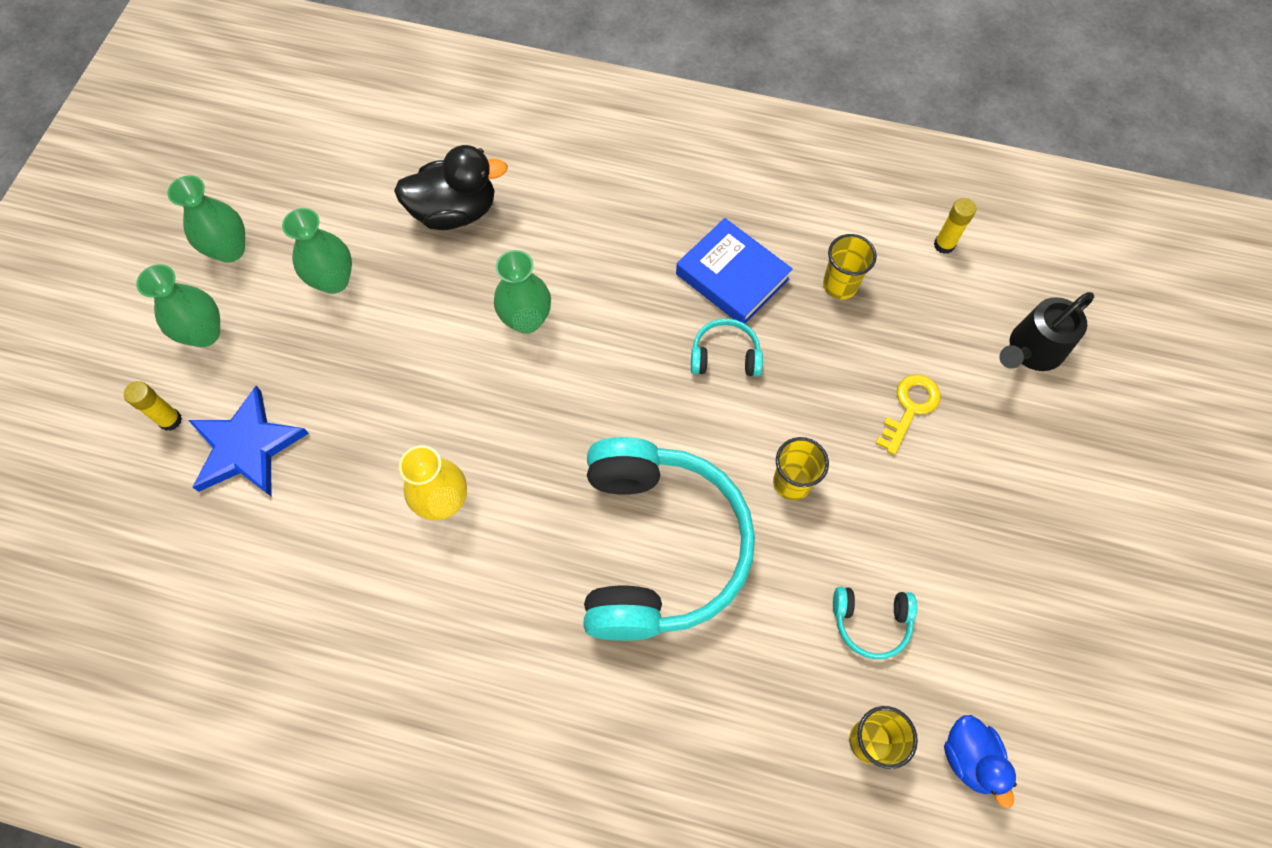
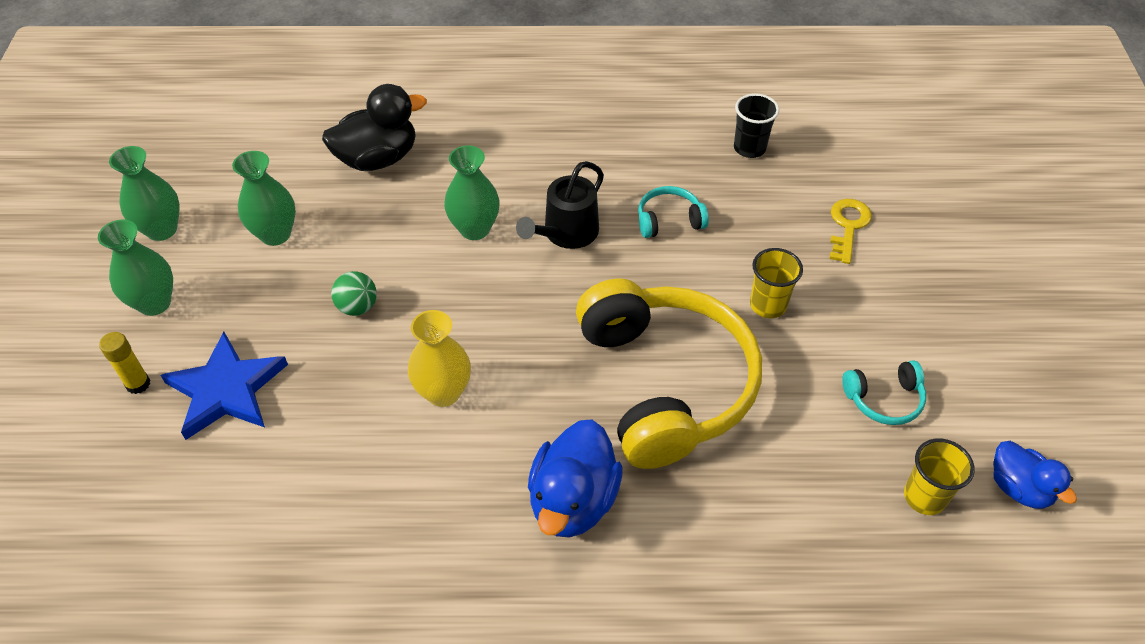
camera: 15 degrees left, 15 degrees down
turquoise headphones [584,437,755,641] -> yellow headphones [576,278,762,469]
blue book [676,218,793,324] -> none
yellow cup [823,234,877,299] -> black cup [734,93,779,158]
yellow glue stick [934,198,976,254] -> none
black watering can [999,292,1094,371] -> black watering can moved to [516,161,604,249]
none -> green ball [331,271,377,316]
none -> blue duck [528,419,623,538]

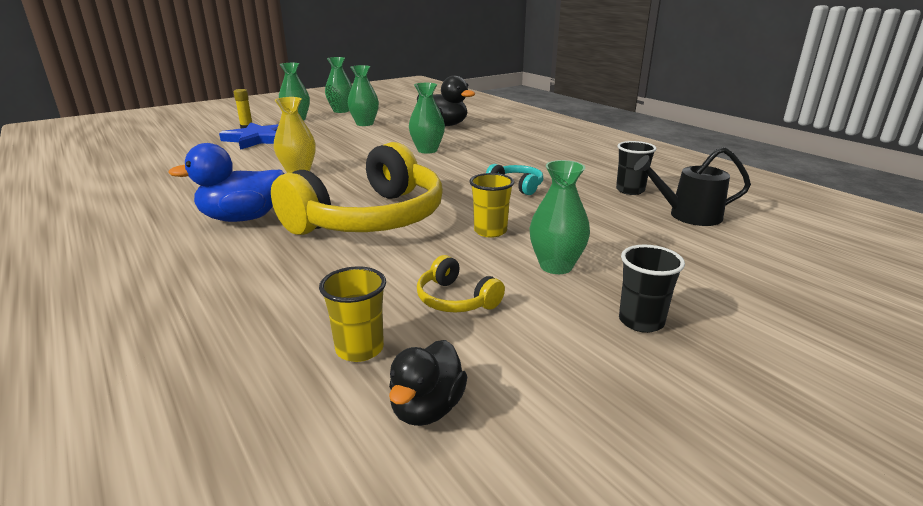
camera: 55 degrees right, 25 degrees down
green ball [331,271,377,316] -> none
black watering can [516,161,604,249] -> black watering can moved to [634,147,751,226]
yellow key [829,199,872,264] -> none
turquoise headphones [842,360,926,425] -> yellow headphones [417,255,505,312]
blue duck [993,441,1077,509] -> black duck [389,340,467,426]
none -> green vase [529,160,590,274]
none -> black cup [619,245,685,333]

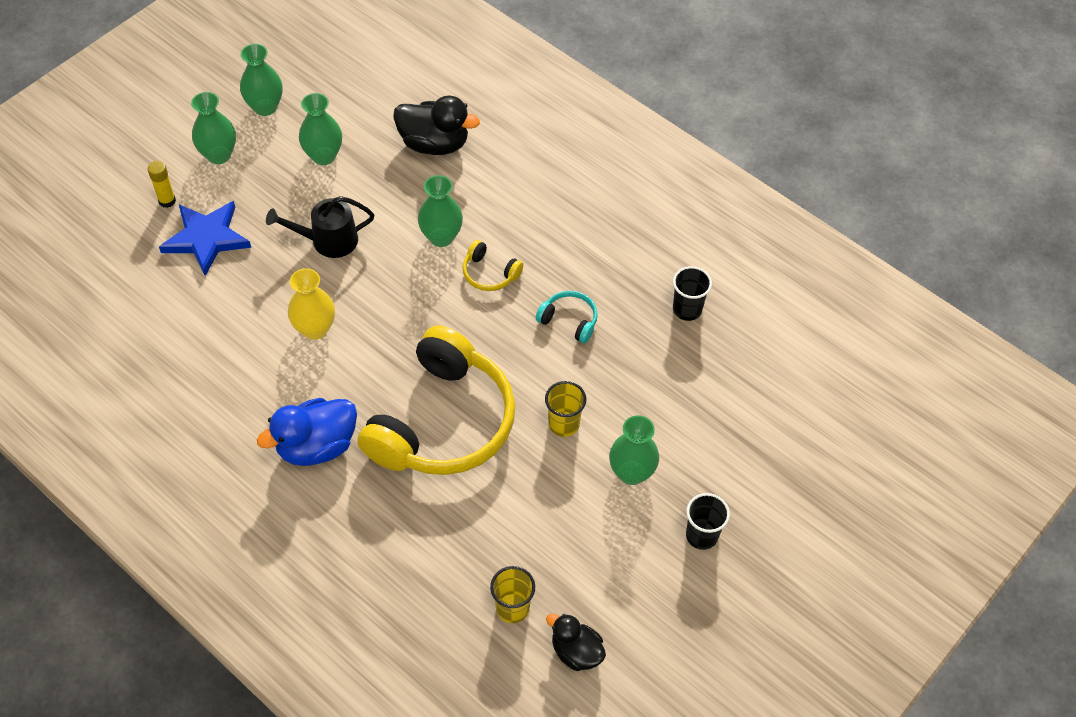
camera: 15 degrees left, 30 degrees up
black duck [389,340,467,426] -> black duck turned 120 degrees clockwise [546,614,606,671]
yellow headphones [417,255,505,312] -> yellow headphones moved to [463,240,523,291]
black watering can [634,147,751,226] -> black watering can moved to [266,196,374,258]

